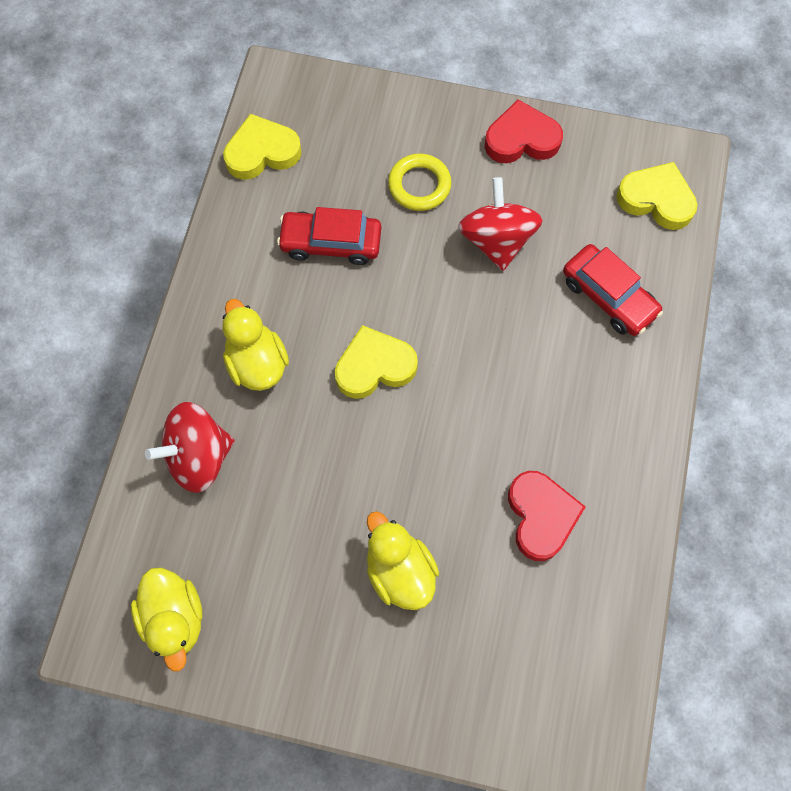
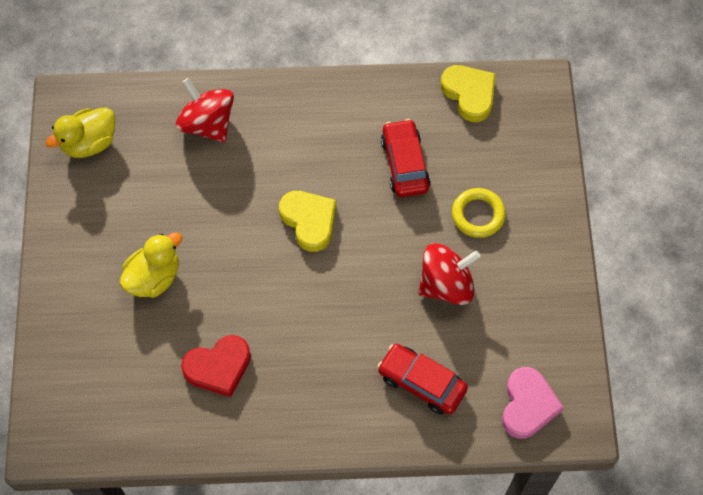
camera: 75 degrees right, 5 degrees down
yellow duck [222,299,289,391] -> none
red heart [485,99,563,163] -> none
red car [563,244,663,336] -> red car turned 90 degrees clockwise [377,344,468,415]
yellow heart [616,162,698,230] -> pink heart [502,367,564,439]

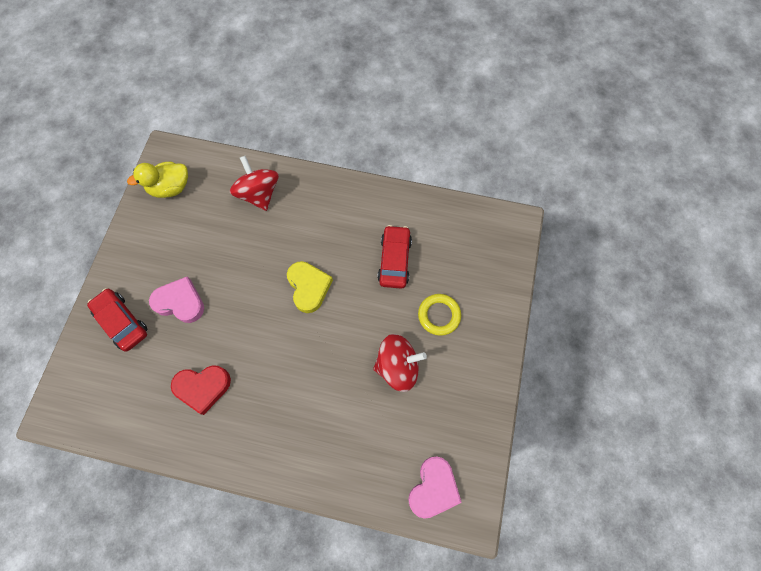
camera: 15 degrees right, 5 degrees up
yellow duck [120,232,182,298] -> pink heart [149,277,204,323]
red car [377,344,468,415] -> red car moved to [87,288,147,352]
yellow heart [441,65,496,122] -> none

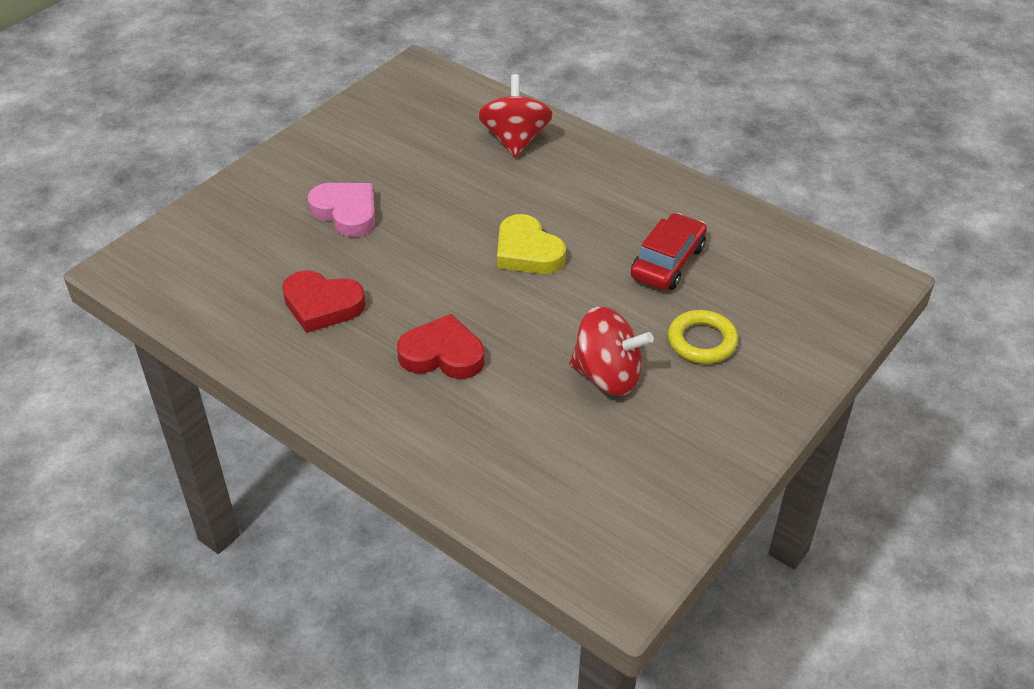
camera: 25 degrees right, 25 degrees down
red car [87,288,147,352] -> none
yellow duck [127,162,188,198] -> none
yellow heart [287,261,333,313] -> yellow heart turned 135 degrees clockwise [497,214,566,274]
pink heart [408,456,462,519] -> none
none -> red heart [397,314,484,379]

